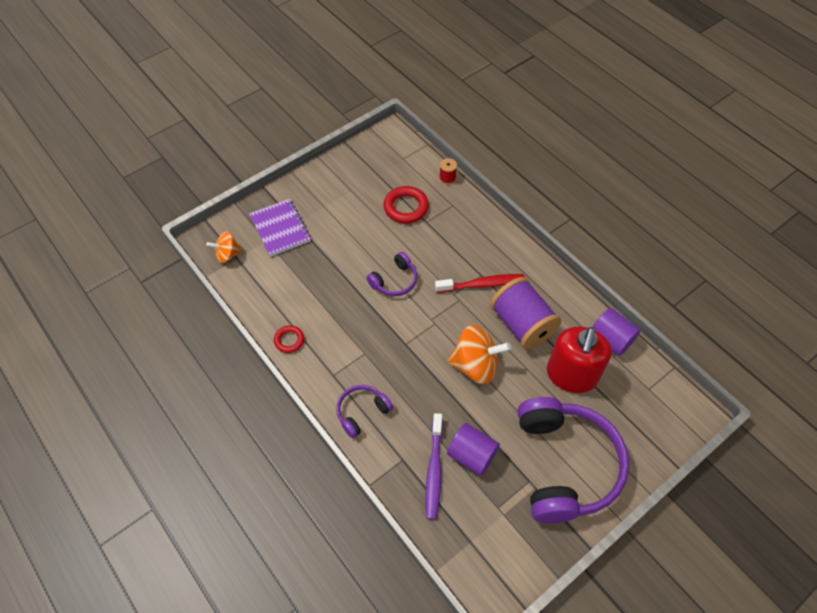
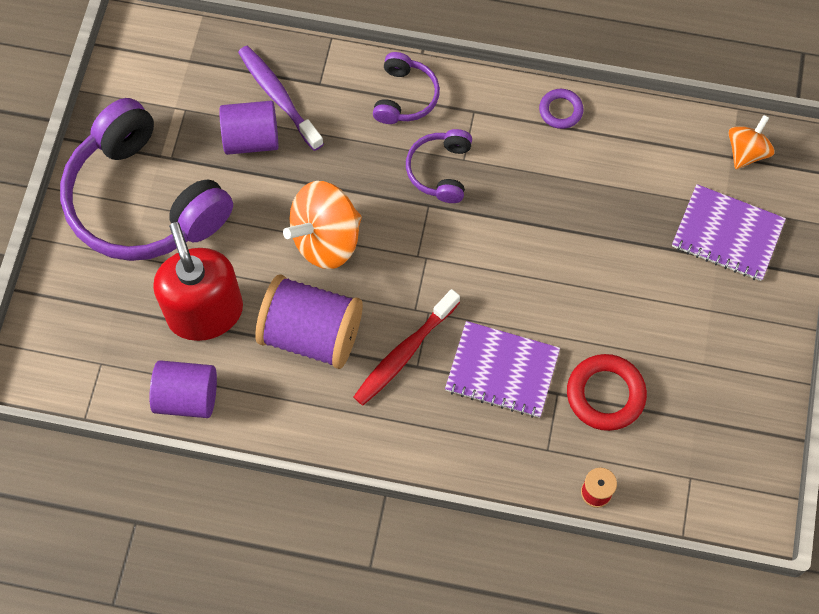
camera: 140 degrees right, 10 degrees up
red ring [274,325,304,353] -> purple ring [539,89,583,129]
purple headphones [367,252,417,296] -> purple headphones moved to [406,129,472,203]
none -> purple notebook [445,321,560,418]

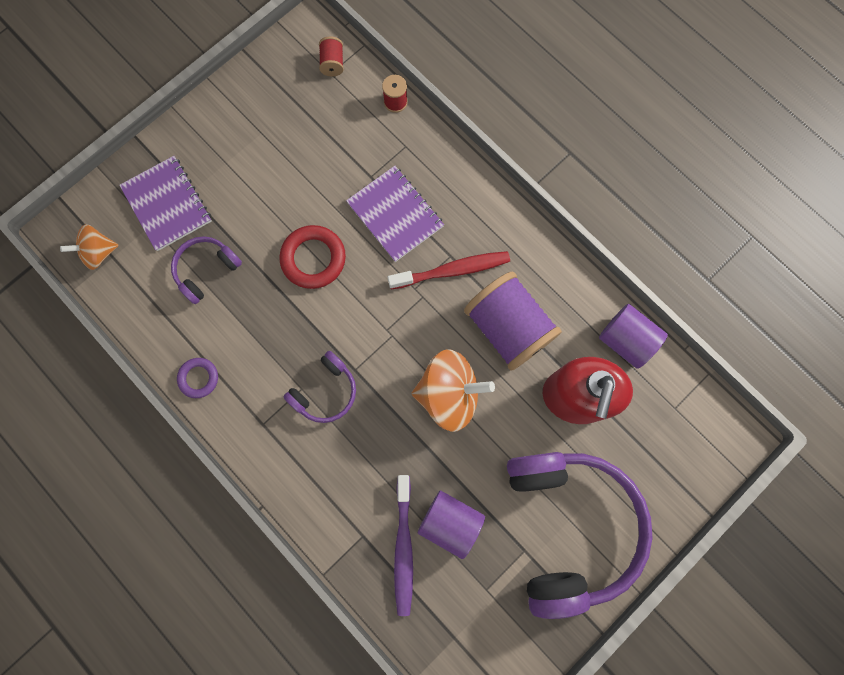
camera: 145 degrees left, 10 degrees up
purple headphones [373,52,440,124] -> purple headphones moved to [171,236,242,304]
red ring [567,354,647,431] -> red ring moved to [279,225,346,289]
none -> red spool [319,36,344,77]

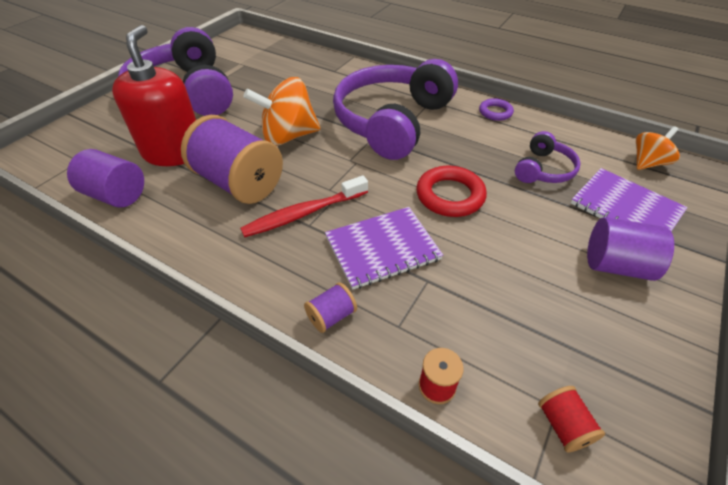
camera: 165 degrees right, 30 degrees down
purple headphones [283,351,356,423] -> purple headphones [333,59,458,160], size x2.17
purple notebook [346,166,444,262] -> purple notebook turned 60 degrees counterclockwise [325,207,443,290]
purple toothbrush [394,475,413,616] -> none
purple cylinder [418,491,485,559] -> purple cylinder moved to [587,217,674,281]
none -> purple spool [304,282,357,333]

